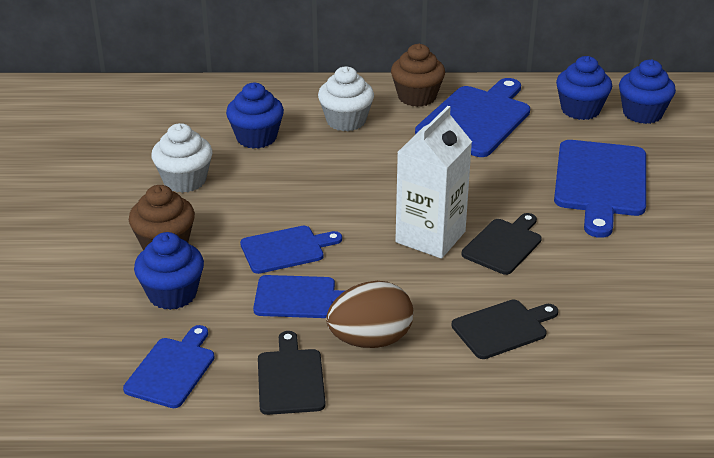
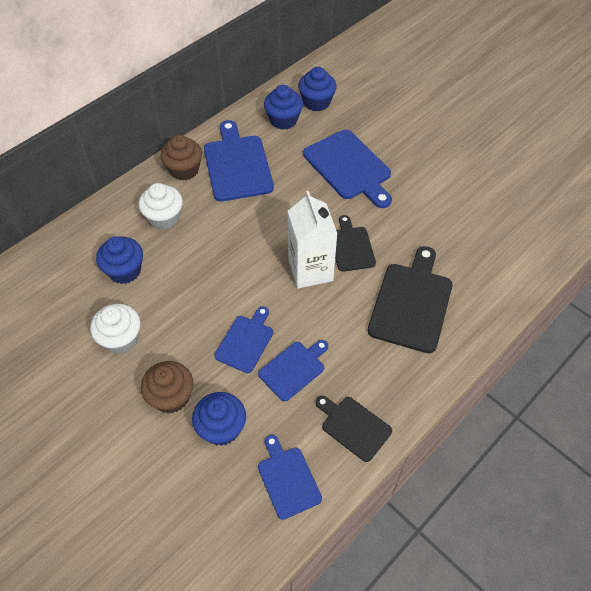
camera: 45 degrees left, 20 degrees up
brown egg [326,281,413,348] -> none
black cutting board [451,299,558,359] -> black cutting board [368,246,452,353], size x1.70

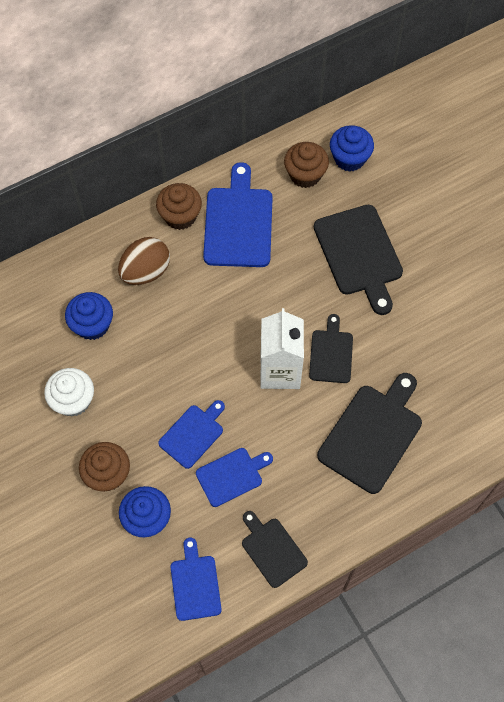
camera: 15 degrees right, 10 degrees up
white cupcake [139,183,183,230] -> brown egg [118,237,170,285]
blue cupcake [264,85,303,130] -> brown cupcake [284,142,329,188]
blue cutting board [303,130,392,208] -> black cutting board [314,205,403,315]

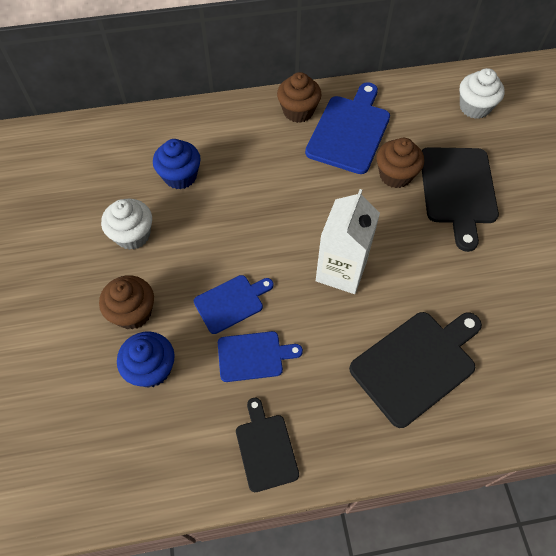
camera: 20 degrees right, 5 degrees down
brown egg [118,237,170,285] -> none
blue cutting board [170,538,222,621] -> none
brown cupcake [284,142,329,188] -> brown cupcake moved to [377,138,424,188]
black cutting board [309,314,353,383] -> none
blue cupcake [330,125,374,172] -> white cupcake [460,68,505,119]

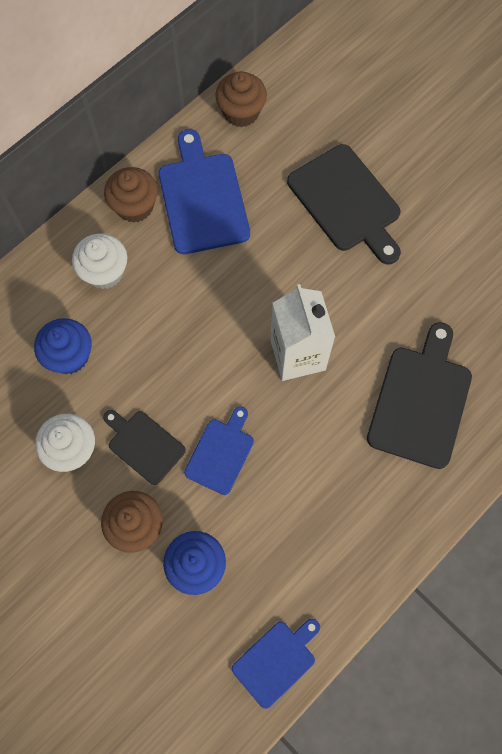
camera: 35 degrees left, 10 degrees up
blue cutting board [218,331,303,382] -> blue cutting board moved to [232,619,320,709]
black cutting board [236,398,299,492] -> black cutting board moved to [103,410,186,485]
brown cupcake [377,138,424,188] -> brown cupcake moved to [215,71,267,127]
white cupcake [460,68,505,119] -> white cupcake moved to [72,234,127,289]

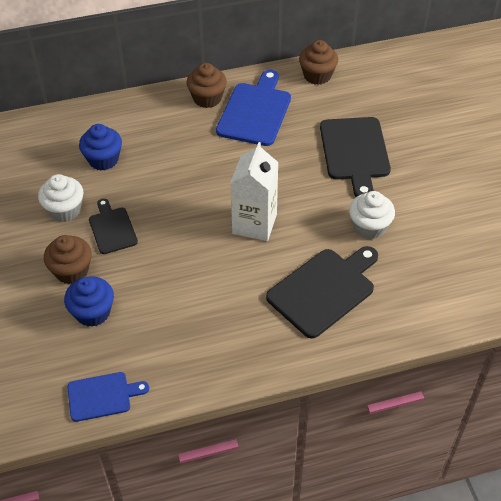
camera: 30 degrees right, 20 degrees down
white cupcake [72,234,127,289] -> white cupcake moved to [349,191,395,239]
blue cutting board [184,406,254,495] -> none

